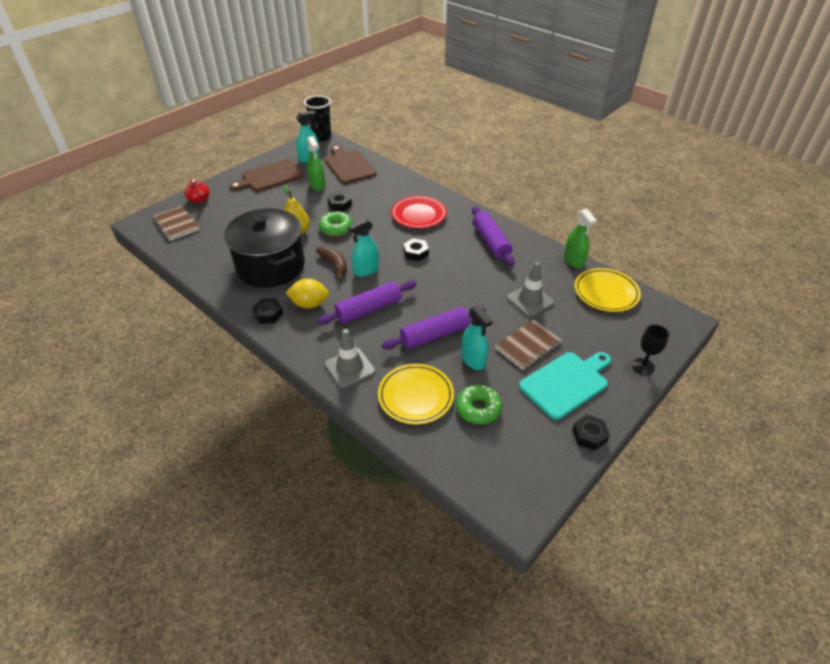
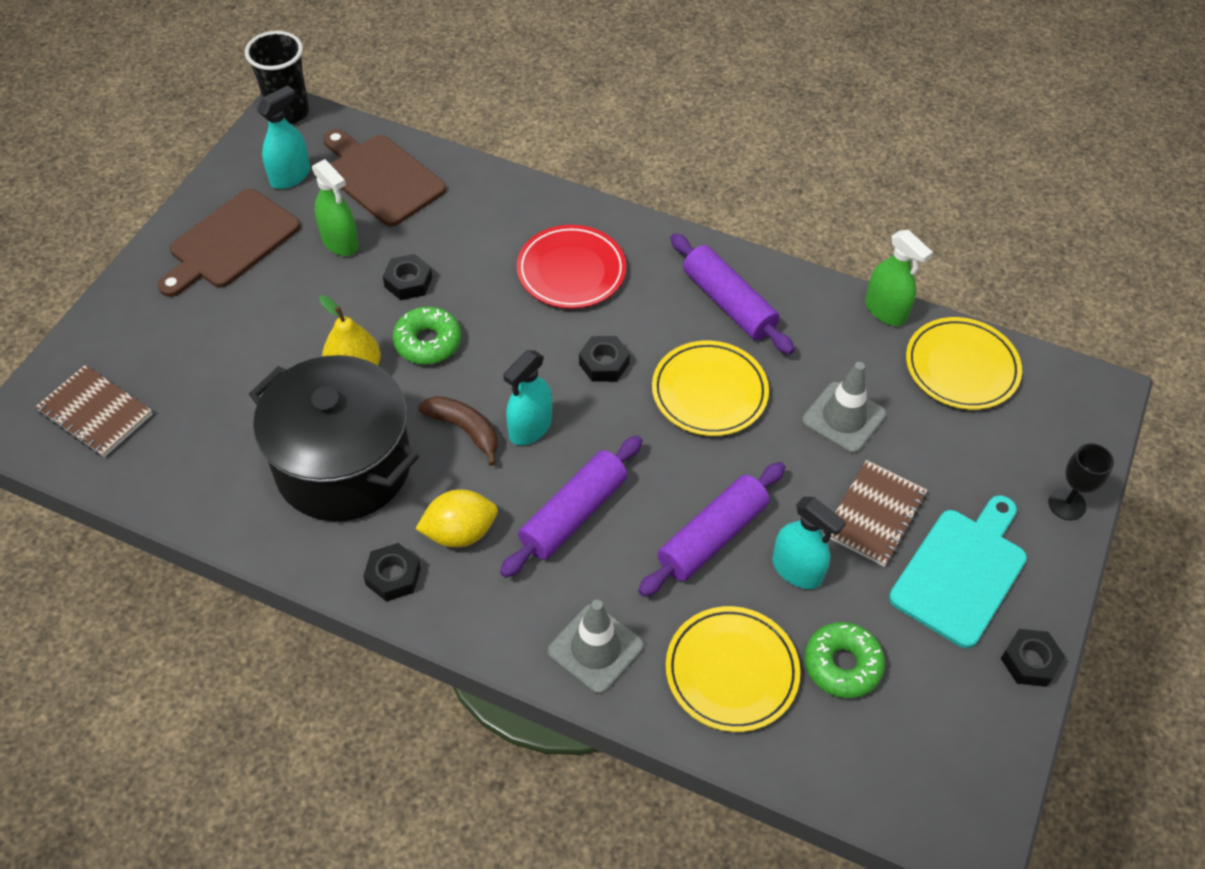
camera: 20 degrees left, 10 degrees up
red teapot [184,179,210,203] -> none
none -> yellow plate [652,340,769,436]

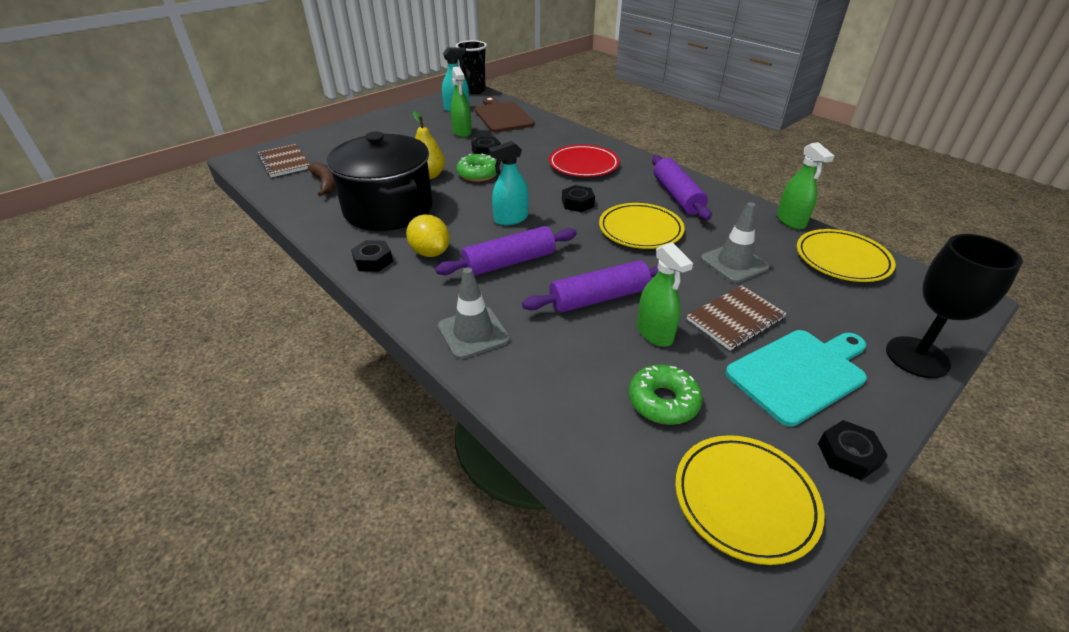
camera: 25 degrees right, 15 degrees down
brown cutting board [157,189,300,297] -> none
yellow lemon [416,489,498,548] -> yellow lemon turned 45 degrees clockwise [406,214,450,257]
brown banana [418,396,498,466] -> brown banana moved to [308,162,336,197]
yellow plate [666,606,800,732] -> yellow plate moved to [675,435,824,565]
turquoise spray bottle [772,497,846,589] -> green spray bottle [637,242,693,347]
black goblet [1048,443,1114,520] -> black goblet [886,234,1023,378], size x1.69

